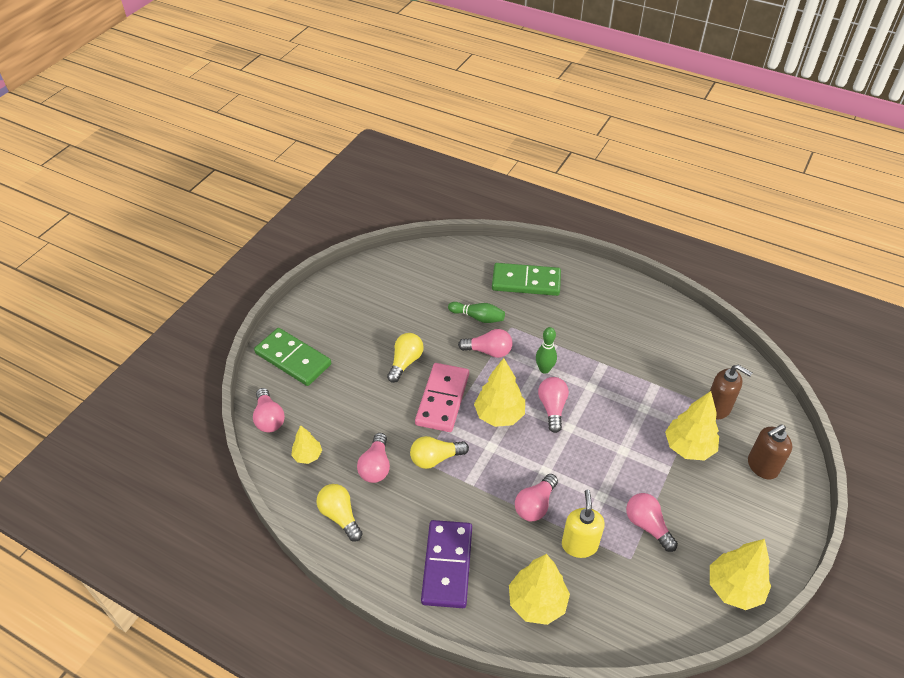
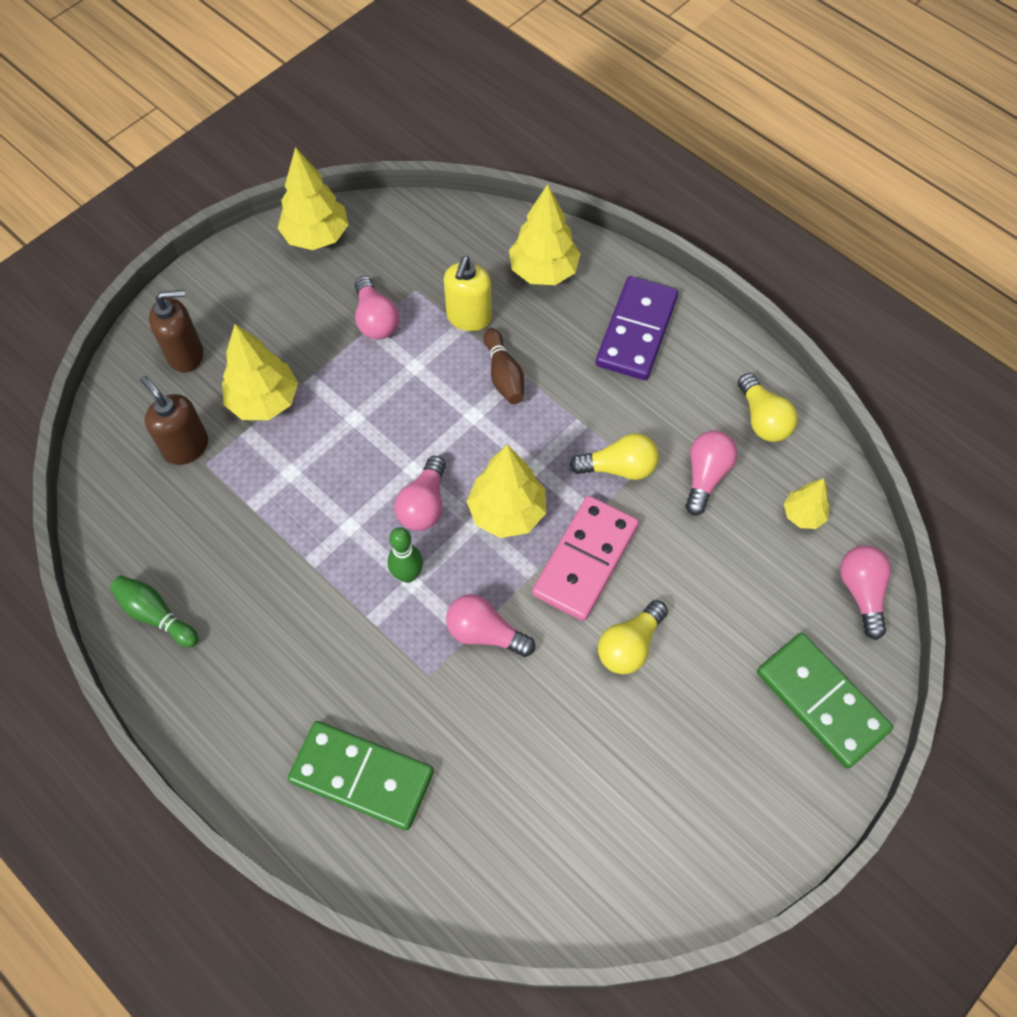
camera: 165 degrees left, 15 degrees up
green bowling pin [448,302,505,323] -> green bowling pin moved to [110,576,199,648]
pink light bulb [515,474,558,521] -> brown bowling pin [484,328,524,404]

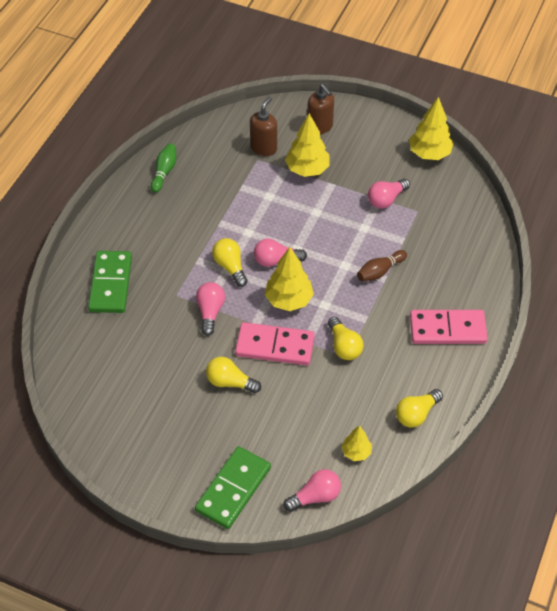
camera: 70 degrees right, 10 degrees down
green bowling pin [388,527,423,583] -> yellow light bulb [212,238,248,287]
yellow soap dispenser [444,256,492,331] -> none
yellow tree [509,184,581,285] -> none
purple domino [596,276,678,380] -> pink domino [410,310,488,344]
pink light bulb [685,431,737,515] -> none

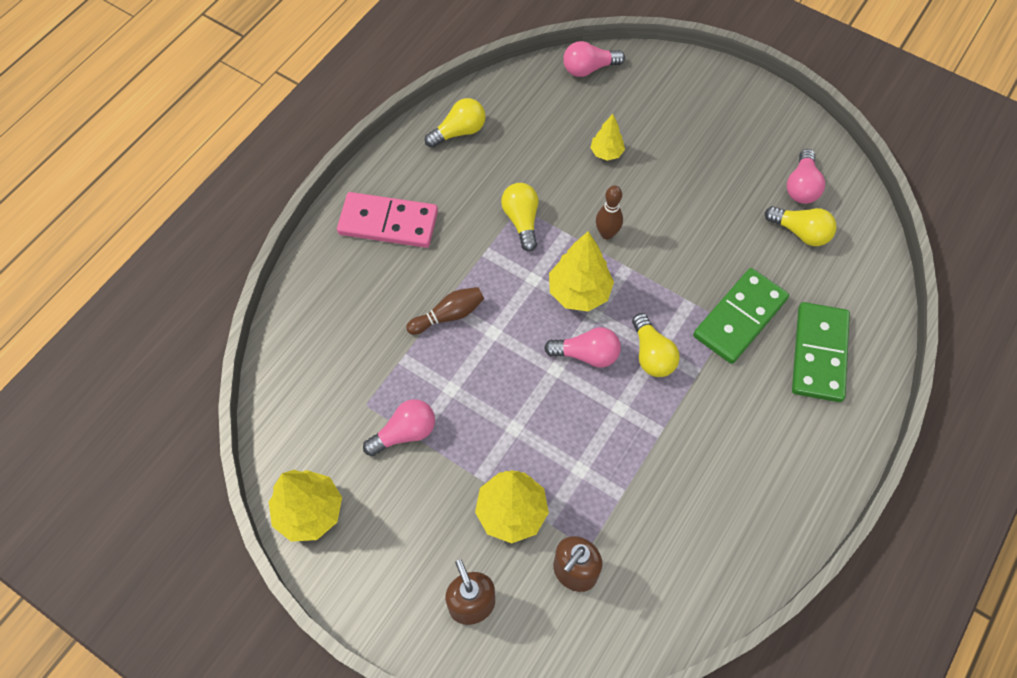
camera: 170 degrees left, 10 degrees up
green bowling pin [151,143,176,193] -> none
green domino [195,446,271,529] -> green domino moved to [693,268,789,364]
pink light bulb [196,282,225,336] -> pink light bulb moved to [787,149,825,204]
yellow light bulb [206,357,261,393] -> yellow light bulb moved to [765,206,837,246]
pink domino [235,322,315,365] -> brown bowling pin [596,185,623,239]
yellow tree [342,425,372,461] -> yellow tree moved to [590,114,625,161]

